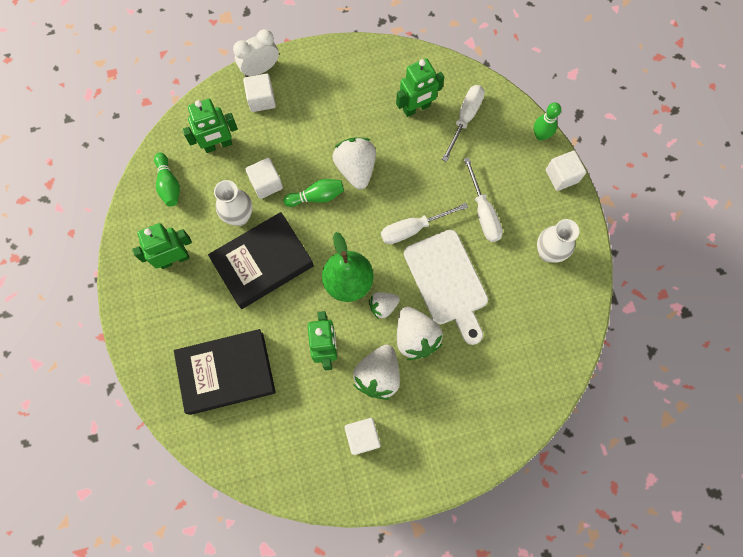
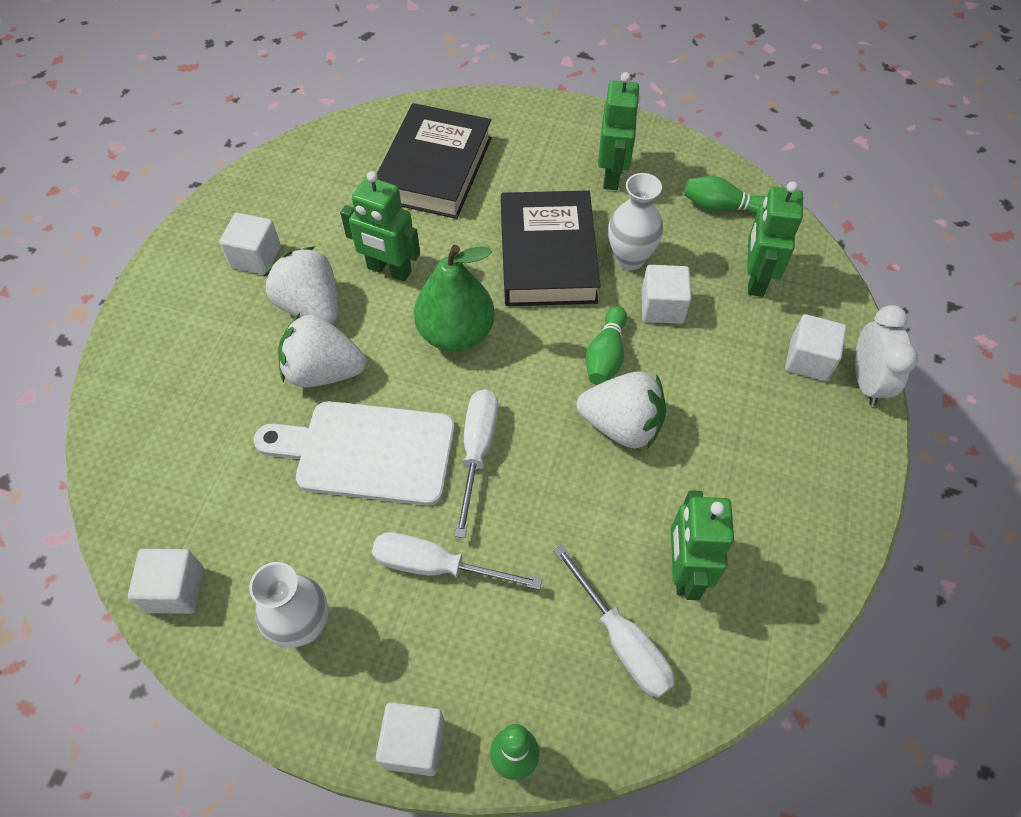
camera: 120 degrees right, 15 degrees down
white strawberry [369,292,400,319] -> none
none -> white cube [128,549,204,614]

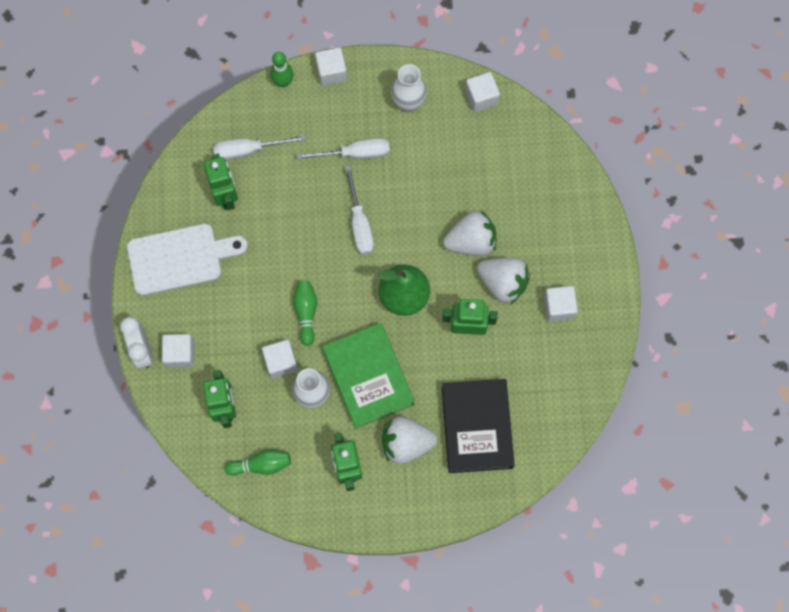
camera: 160 degrees right, 15 degrees up
white cutting board [254,401,455,506] -> white cutting board moved to [127,224,248,296]
black book [501,190,601,306] -> green book [322,323,414,429]
white screwdriver [553,544,675,698] -> white screwdriver turned 45 degrees counterclockwise [213,135,306,160]
white strawberry [577,371,666,449] -> white strawberry moved to [382,416,437,464]

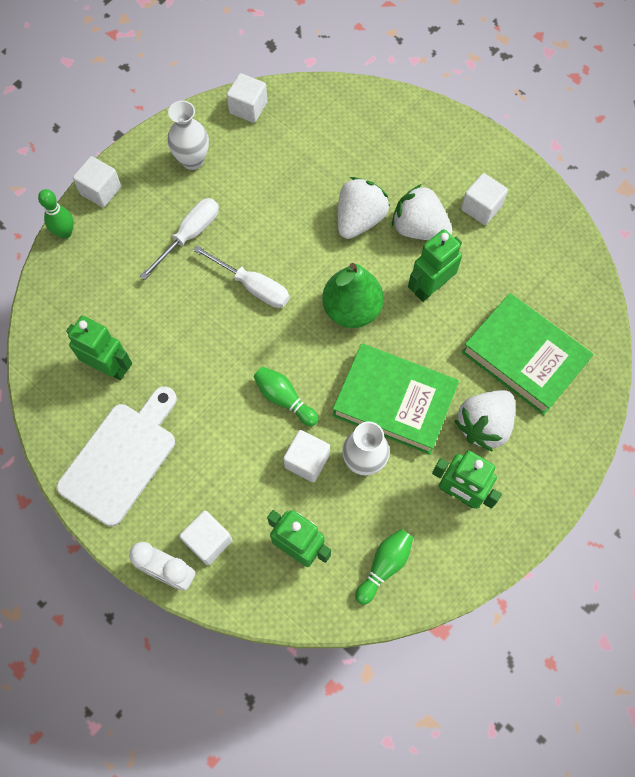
camera: 45 degrees left, 5 degrees down
white screwdriver [213,135,306,160] -> none
black book [442,379,514,473] -> green book [462,293,593,415]
white strawberry [477,258,530,305] -> white strawberry turned 135 degrees counterclockwise [392,184,452,240]

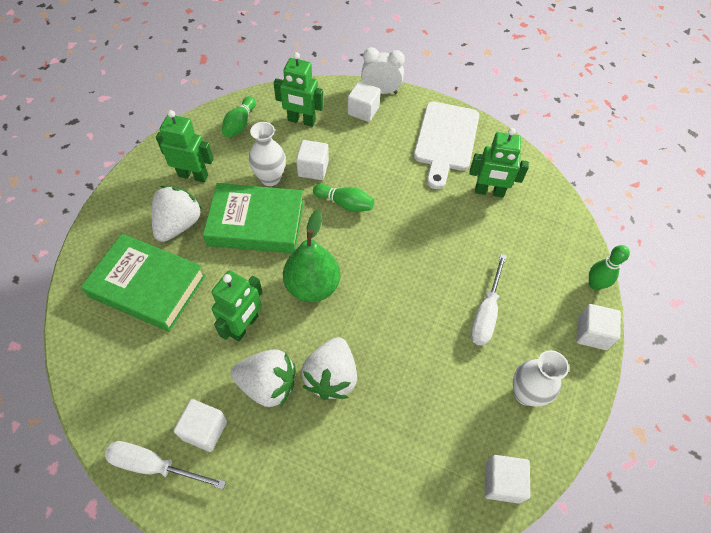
camera: 160 degrees right, 10 degrees down
white screwdriver [193,245,289,308] -> white screwdriver moved to [105,441,226,489]

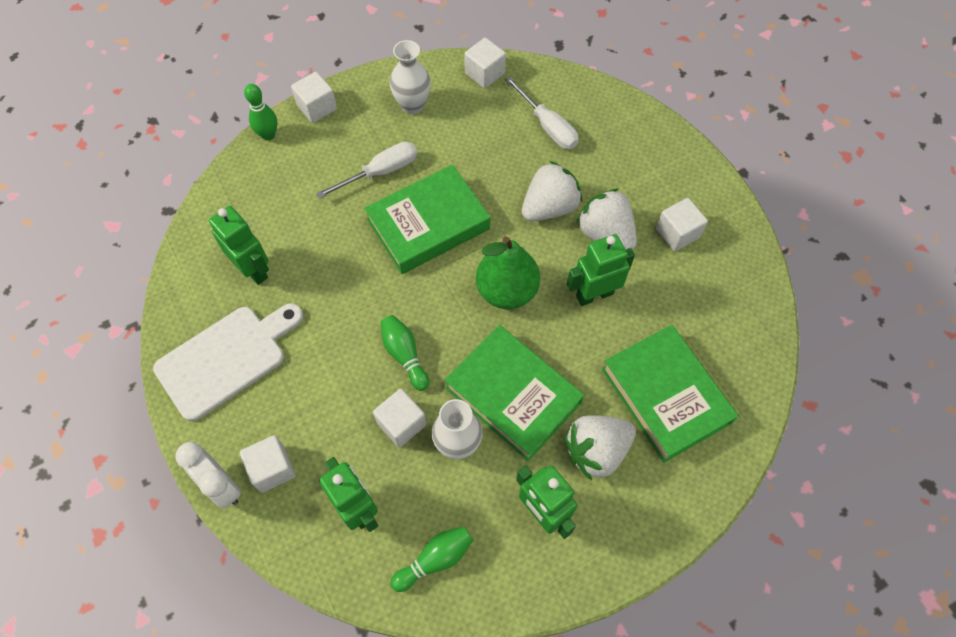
camera: 140 degrees left, 5 degrees up
white screwdriver [105,441,226,489] -> white screwdriver moved to [505,76,579,149]
none -> green book [364,165,490,274]

